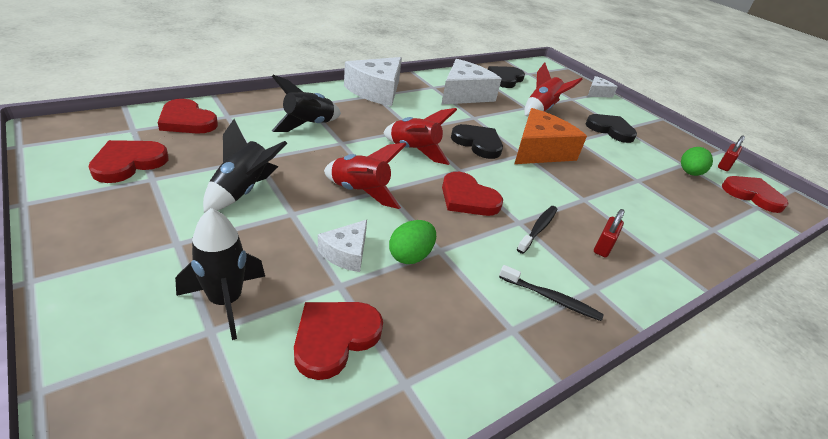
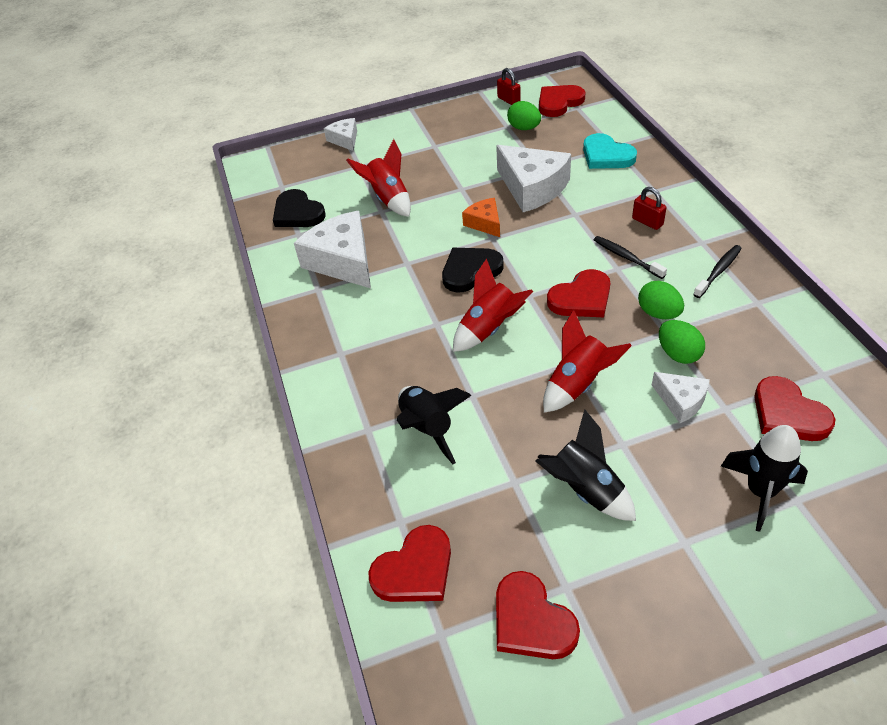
camera: 65 degrees left, 10 degrees up
white cheese [344,57,402,106] -> white cheese moved to [496,145,571,212]
orange cheese [514,108,587,164] -> orange cheese [462,198,500,237], size x0.53
black heart [585,114,637,143] -> none
none -> turquoise heart [583,133,637,169]
none -> green egg [638,281,684,319]

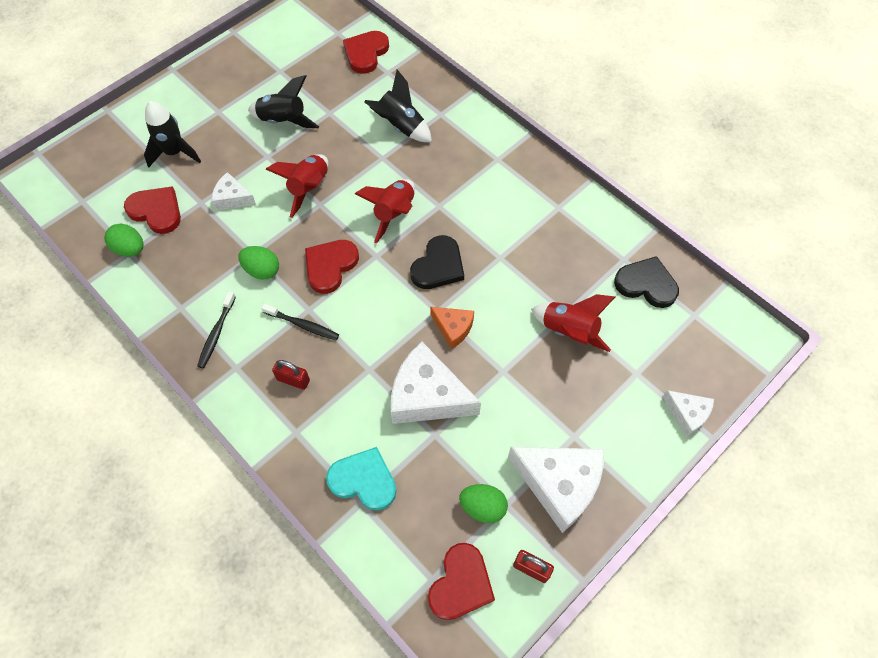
camera: 150 degrees right, 15 degrees up
white cheese [294,211,371,288] -> white cheese moved to [508,447,604,533]
red heart [496,571,580,659] -> none
green egg [659,320,705,364] -> green egg moved to [104,224,143,256]

